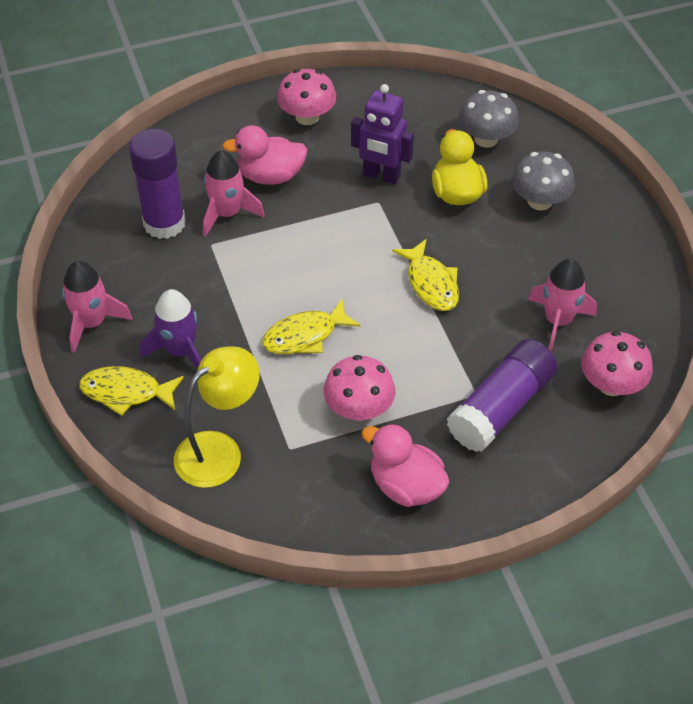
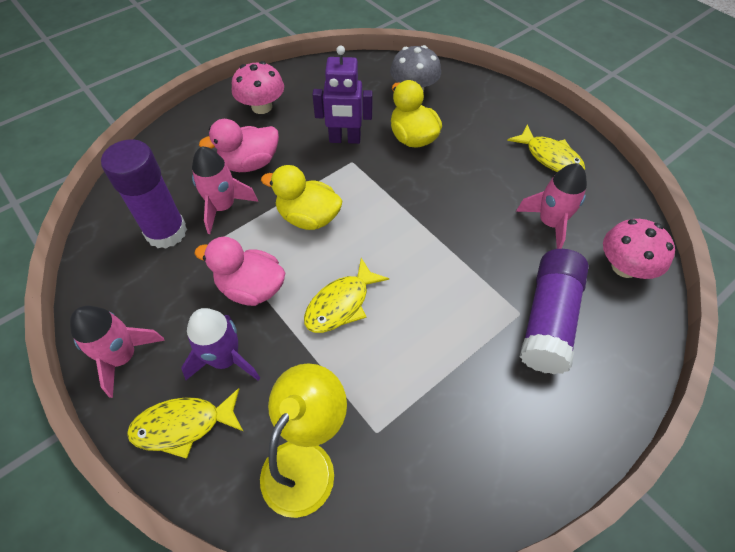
camera: 20 degrees left, 5 degrees up
pink mushroom [324,355,395,421] -> none
pink duck [361,423,449,507] -> pink duck moved to [194,237,285,306]
yellow fish [392,239,459,311] -> yellow fish moved to [507,124,585,172]
grey mushroom [512,151,575,211] -> none
none -> yellow duck [261,165,342,230]

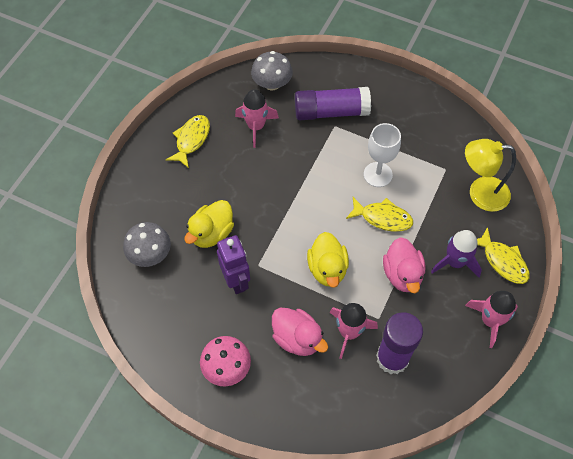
camera: 115 degrees left, 5 degrees up
pink mushroom [603,219,675,279] -> grey mushroom [251,51,293,91]
none -> white goblet [364,123,401,187]

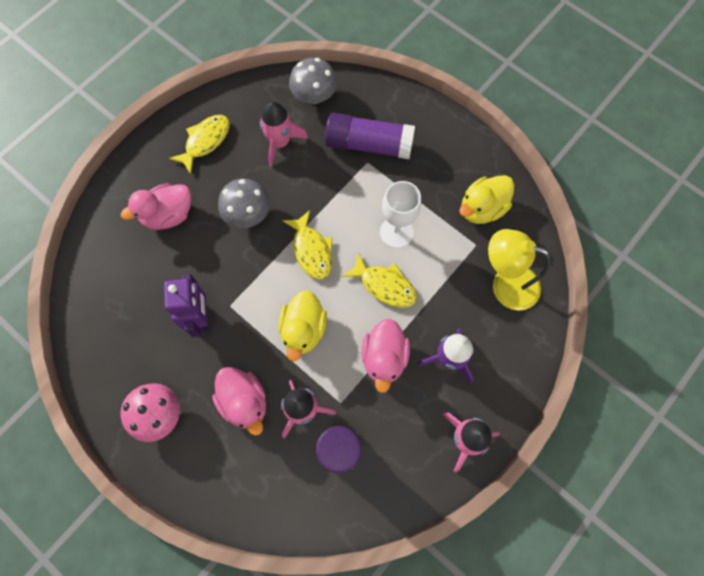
camera: 15 degrees right, 10 degrees up
grey mushroom [123,222,171,267] -> grey mushroom moved to [218,179,270,228]
yellow duck [184,200,234,248] -> yellow duck moved to [459,175,514,224]
yellow fish [477,227,530,284] -> yellow fish moved to [282,210,333,280]
none -> pink duck [121,183,191,230]

